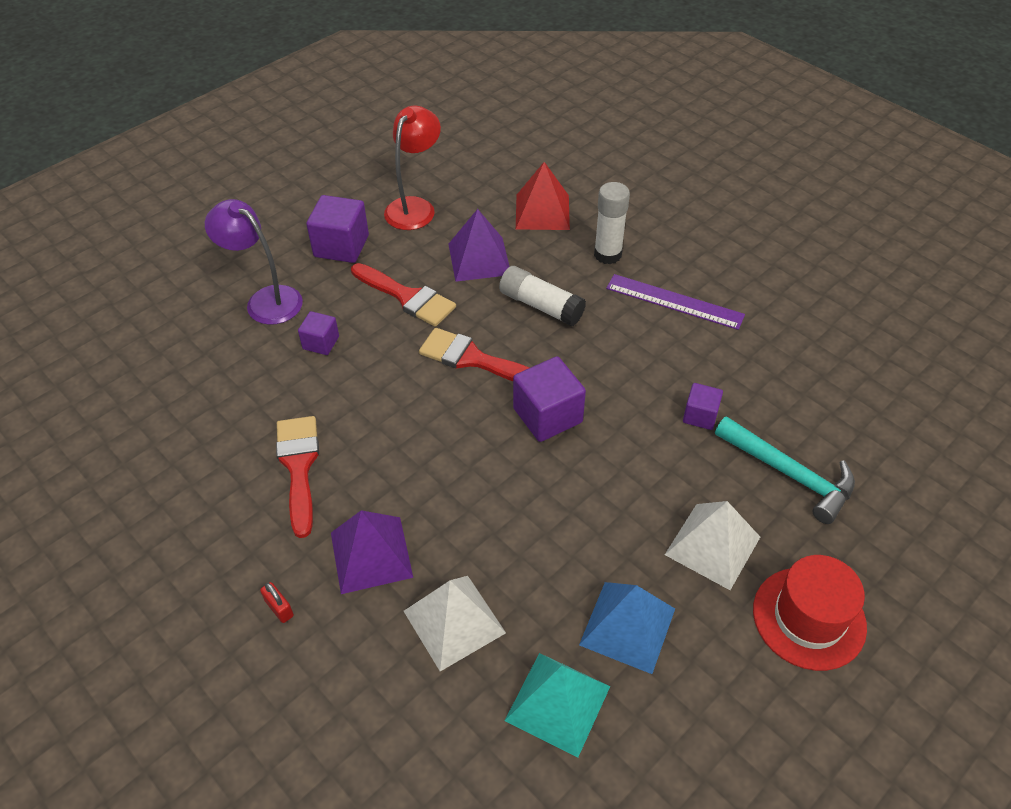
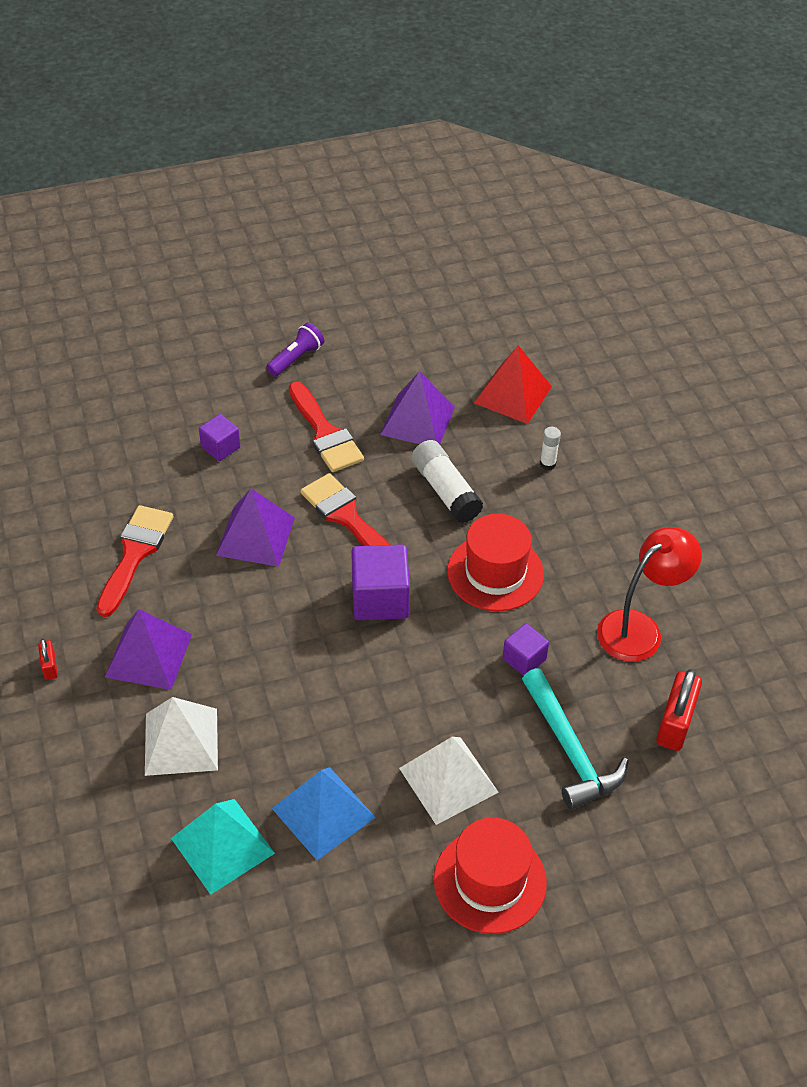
camera: 25 degrees right, 0 degrees up
purple lamp [205,199,303,325] -> none
purple cube [306,195,369,263] -> purple flashlight [266,323,324,377]
red lamp [384,106,441,230] -> red lamp moved to [597,527,702,662]
white glue stick [594,182,630,264] -> white glue stick [540,427,561,470], size x0.53
purple ruler [606,274,745,330] -> none
none -> purple pyramid [216,488,295,567]
none -> red hat [447,514,544,611]
none -> red padlock [657,669,702,751]

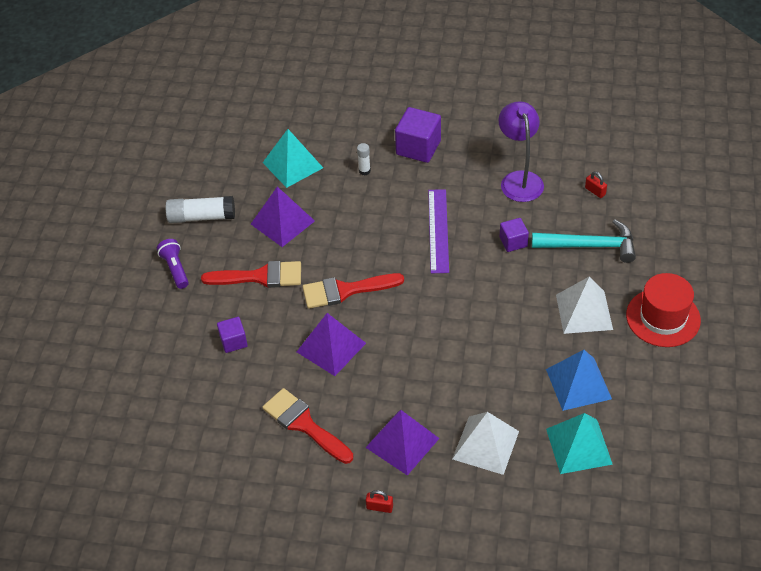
camera: 60 degrees left, 0 degrees up
purple cube [351,544,410,620] -> purple cube moved to [395,107,441,163]
white glue stick [411,440,483,523] -> white glue stick moved to [165,196,235,223]
red hat [447,514,544,611] -> purple ruler [428,189,449,273]
red pyramid [474,345,552,424] -> turquoise pyramid [262,129,323,188]
red lamp [597,527,702,662] -> purple lamp [498,101,544,202]
red padlock [657,669,702,751] -> red padlock [585,171,607,198], size x0.51

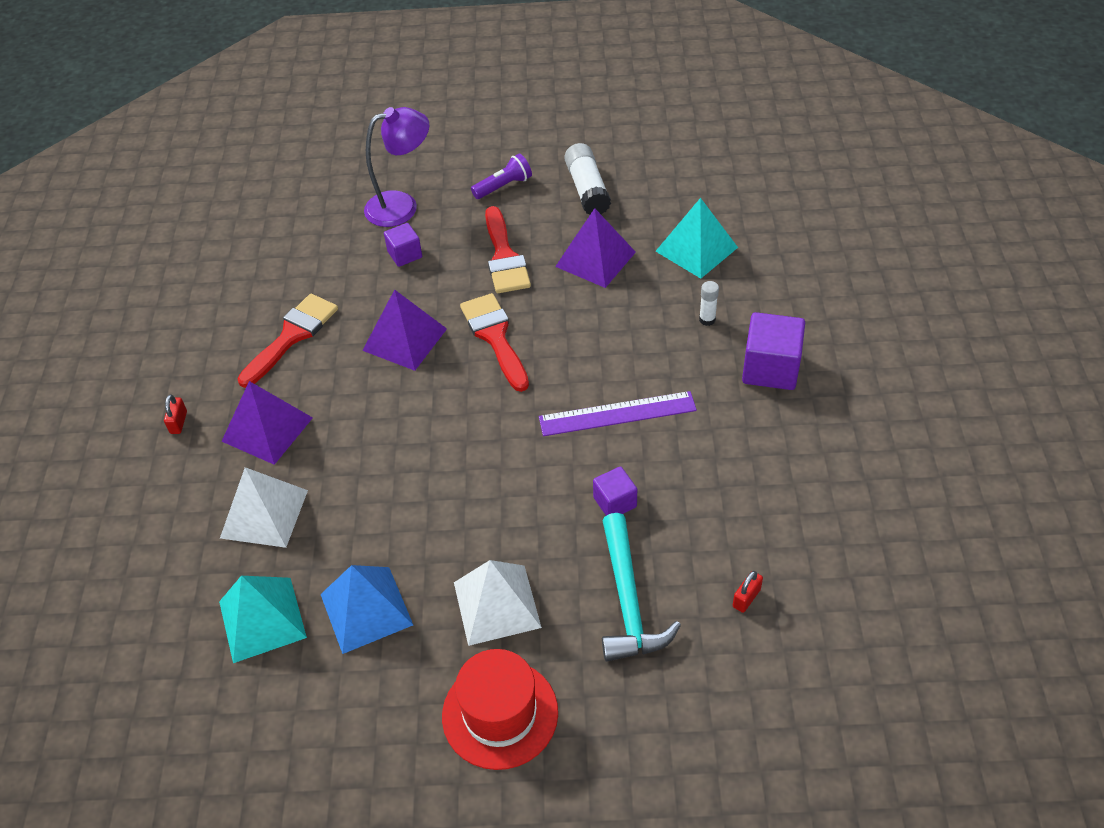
camera: 80 degrees right, 0 degrees up
purple lamp [498,101,544,202] -> purple lamp moved to [364,107,429,227]

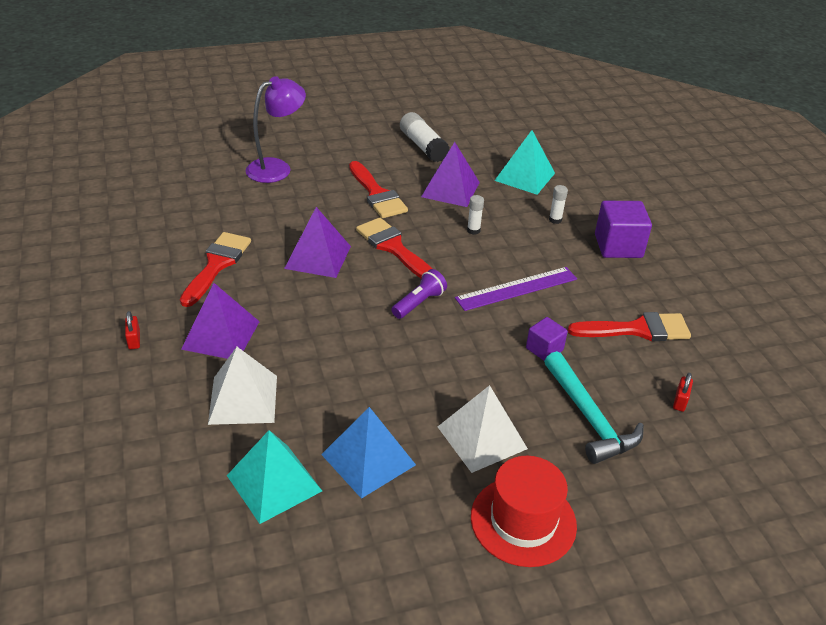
camera: 20 degrees left, 10 degrees down
purple cube [384,223,422,267] -> none
purple flashlight [471,154,532,199] -> purple flashlight moved to [391,269,447,319]
none -> white glue stick [467,195,484,235]
none -> red brush [568,312,691,341]

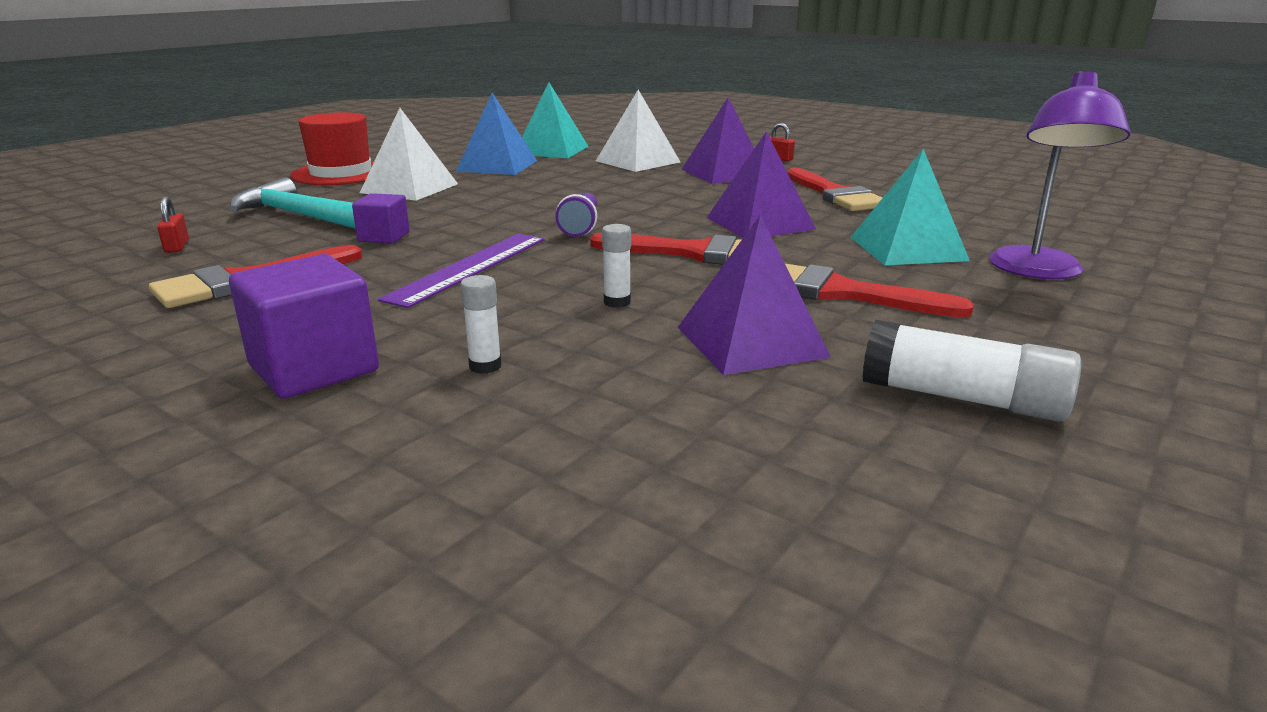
camera: 145 degrees right, 15 degrees down
turquoise pyramid [494,130,555,195] -> turquoise pyramid moved to [850,149,970,265]

